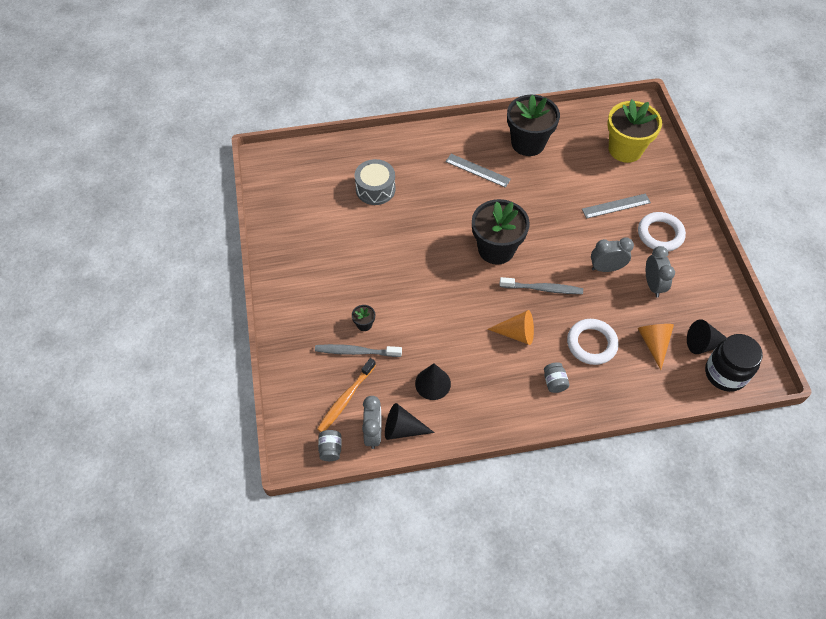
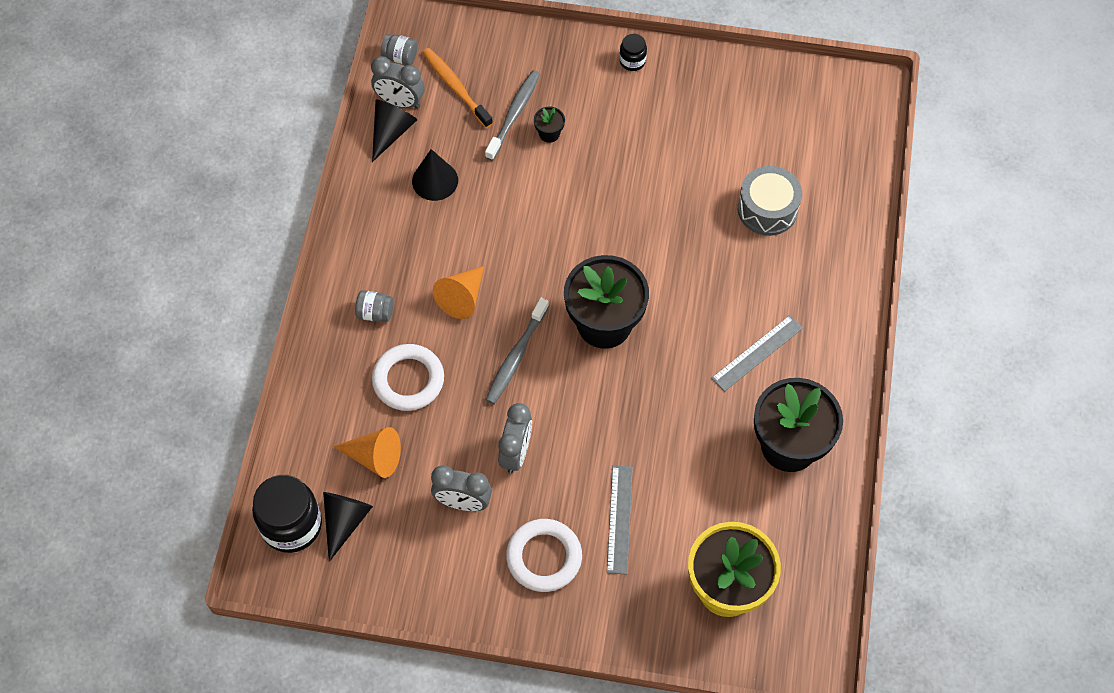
camera: 110 degrees right, 5 degrees up
none -> black jar [619,34,647,71]

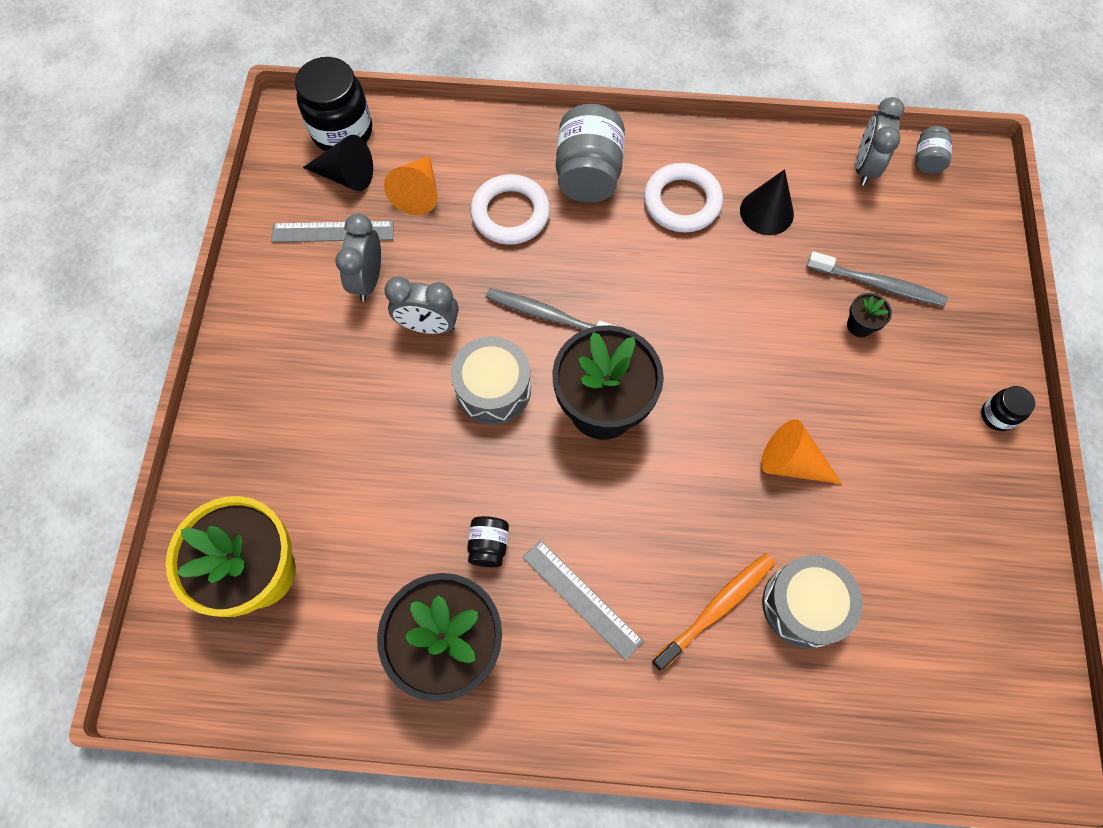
camera: 85 degrees right, 5 degrees up
grey jar [355,290,394,322] -> grey jar [556,104,625,203], size x2.02
black cone [372,100,417,162] -> none
orange toothbrush [422,48,493,128] -> orange toothbrush moved to [652,553,775,671]
orange cone [433,266,484,319] -> orange cone moved to [761,419,842,484]
white ring [506,519,582,592] -> white ring moved to [644,163,723,233]
grey ruler [607,465,633,574] -> grey ruler moved to [271,221,394,242]
none -> grey drum [451,336,531,425]
none -> black jar [467,516,509,567]

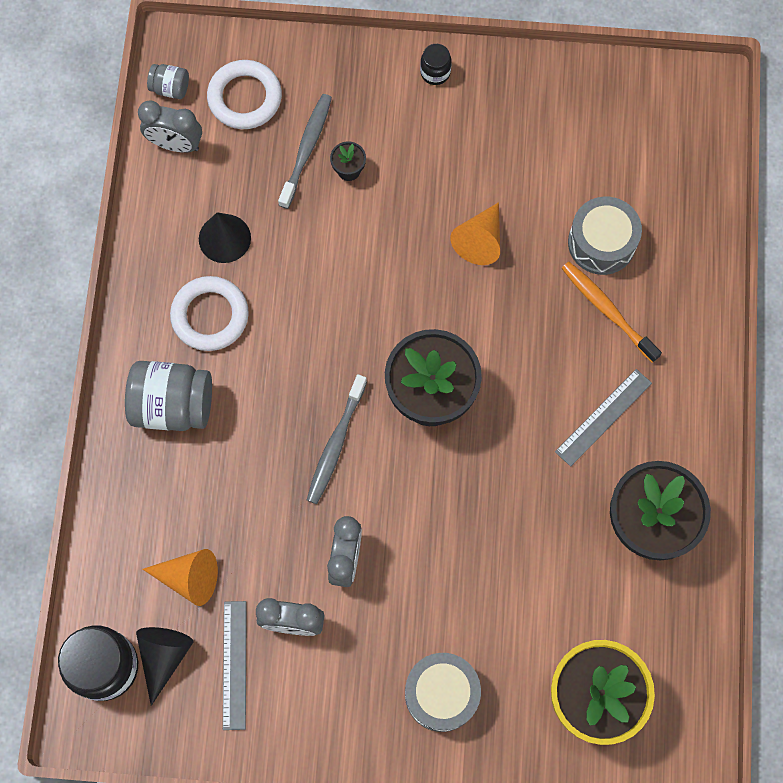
camera: 90 degrees left, 5 degrees up
grey drum [451,336,531,425] -> grey drum moved to [405,653,481,732]
black jar [467,516,509,567] -> none
white ring [471,174,550,245] -> white ring moved to [207,60,282,129]

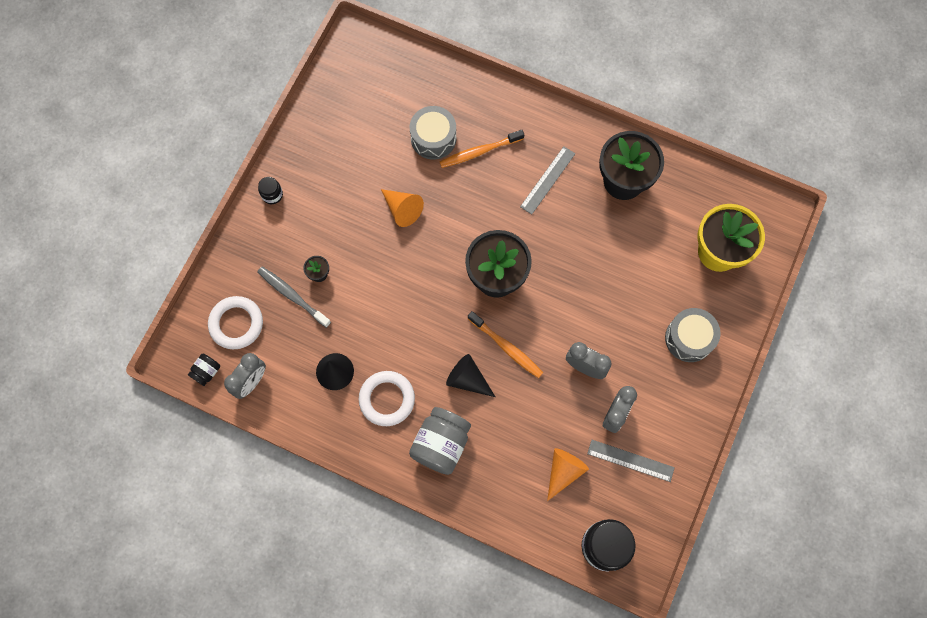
camera: 70 degrees left, 0 degrees up
black cone [136,627,193,706] -> black cone moved to [446,354,495,397]
grey jar [147,64,189,99] -> black jar [188,353,220,386]
grey toothbrush [307,374,367,504] -> orange toothbrush [467,311,543,378]
grey ruler [555,369,652,467] -> grey ruler turned 60 degrees clockwise [520,146,575,214]

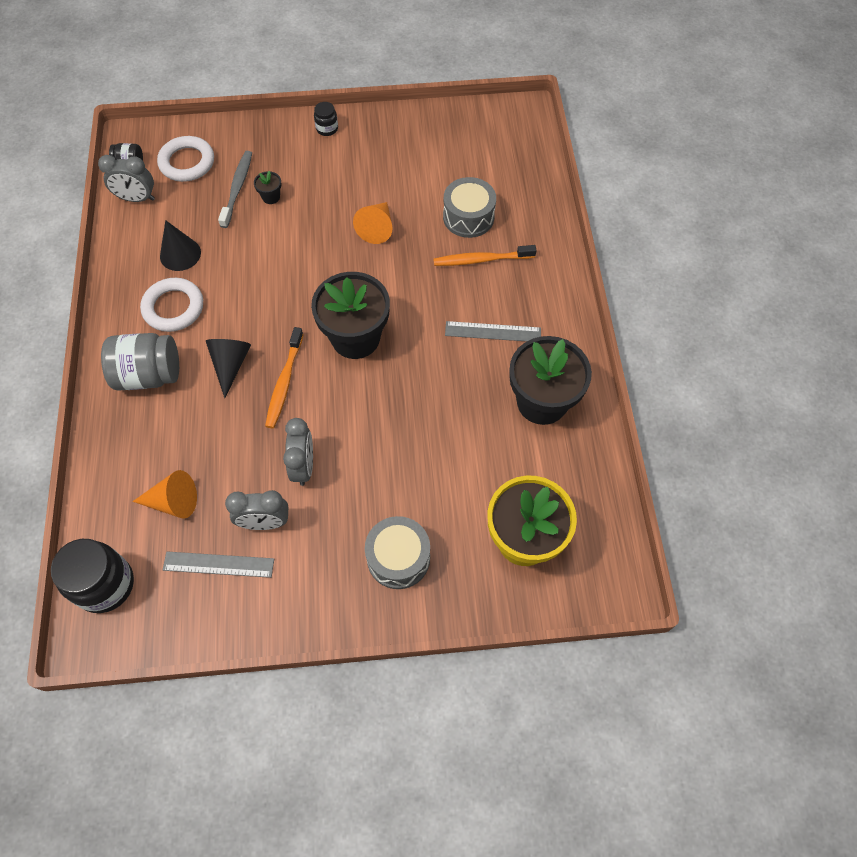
camera: 60 degrees right, 10 degrees down
orange toothbrush [440,130,524,168] -> orange toothbrush turned 45 degrees counterclockwise [433,245,537,266]
grey ruler [587,440,675,482] -> grey ruler turned 75 degrees counterclockwise [163,552,274,578]

